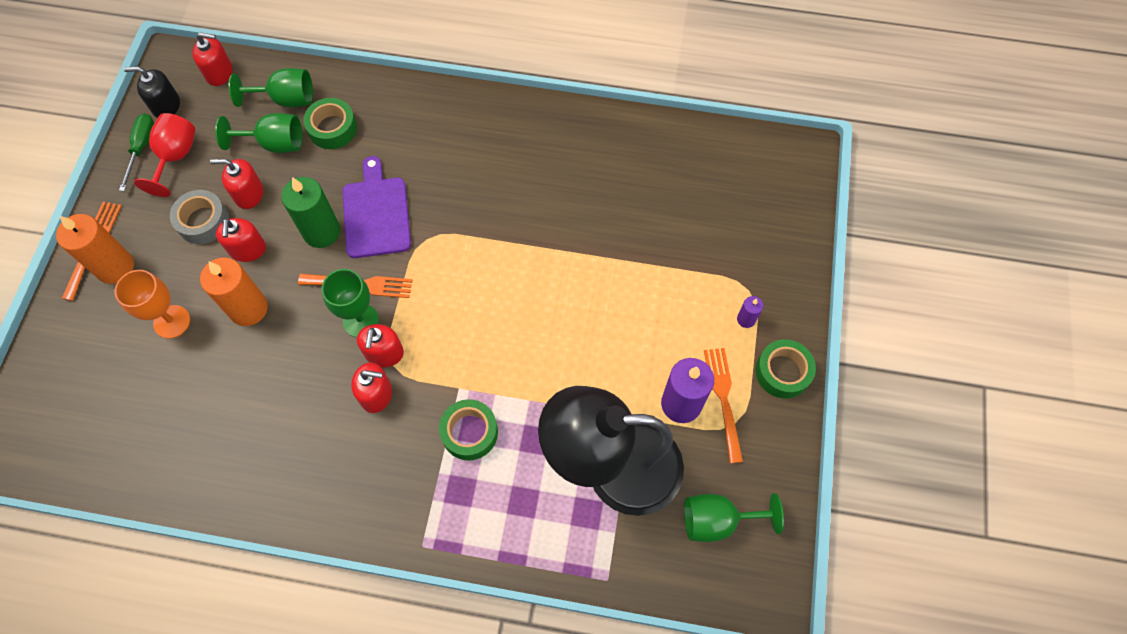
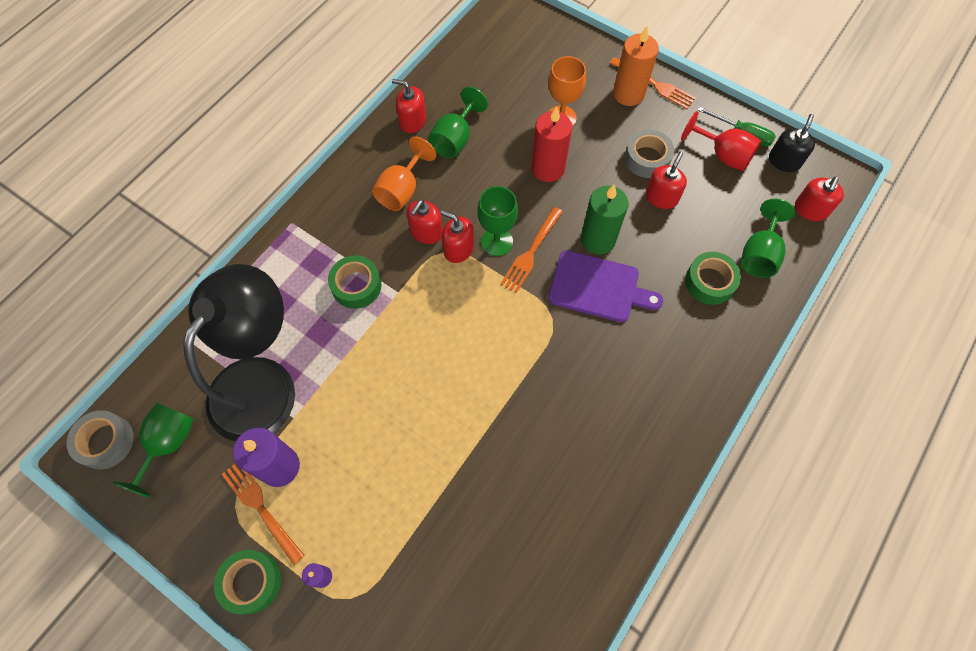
camera: 115 degrees right, 0 degrees up
orange candle [200,258,268,326] -> red candle [531,106,572,182]
green goblet [215,113,302,153] -> green goblet moved to [428,87,488,158]
red soap dispenser [216,218,266,262] -> red soap dispenser moved to [392,79,426,133]
orange fork [704,348,743,463] -> orange fork turned 150 degrees counterclockwise [222,464,305,565]
none -> grey tape [67,410,134,469]
none -> orange goblet [372,137,436,211]

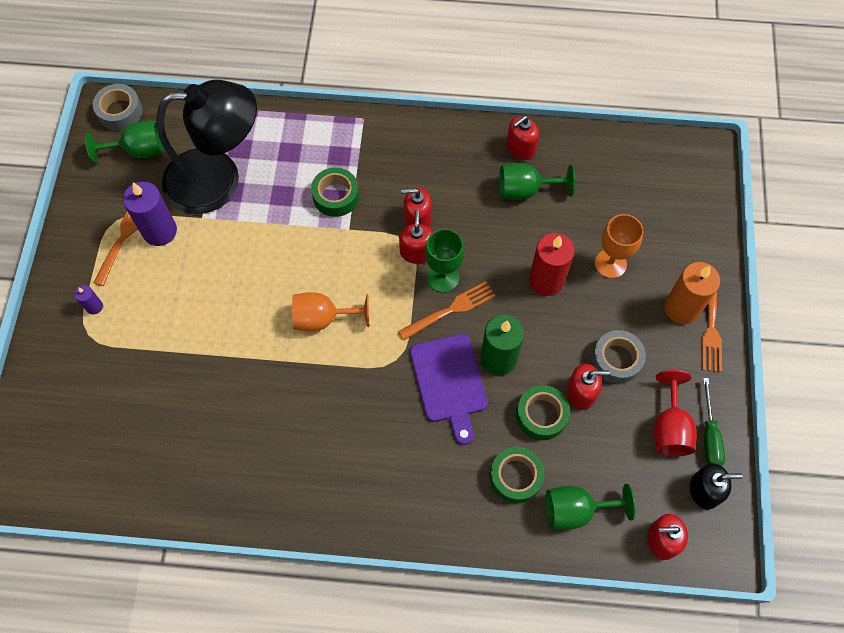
camera: 60 degrees right, 0 degrees up
green tape [214,550,281,614] -> green tape moved to [516,385,570,440]
orange goblet [372,137,436,211] -> orange goblet moved to [292,292,369,331]
red soap dispenser [392,79,426,133] -> red soap dispenser turned 120 degrees counterclockwise [507,116,539,160]
orange fork [500,207,563,293] -> orange fork turned 150 degrees clockwise [398,281,495,341]

